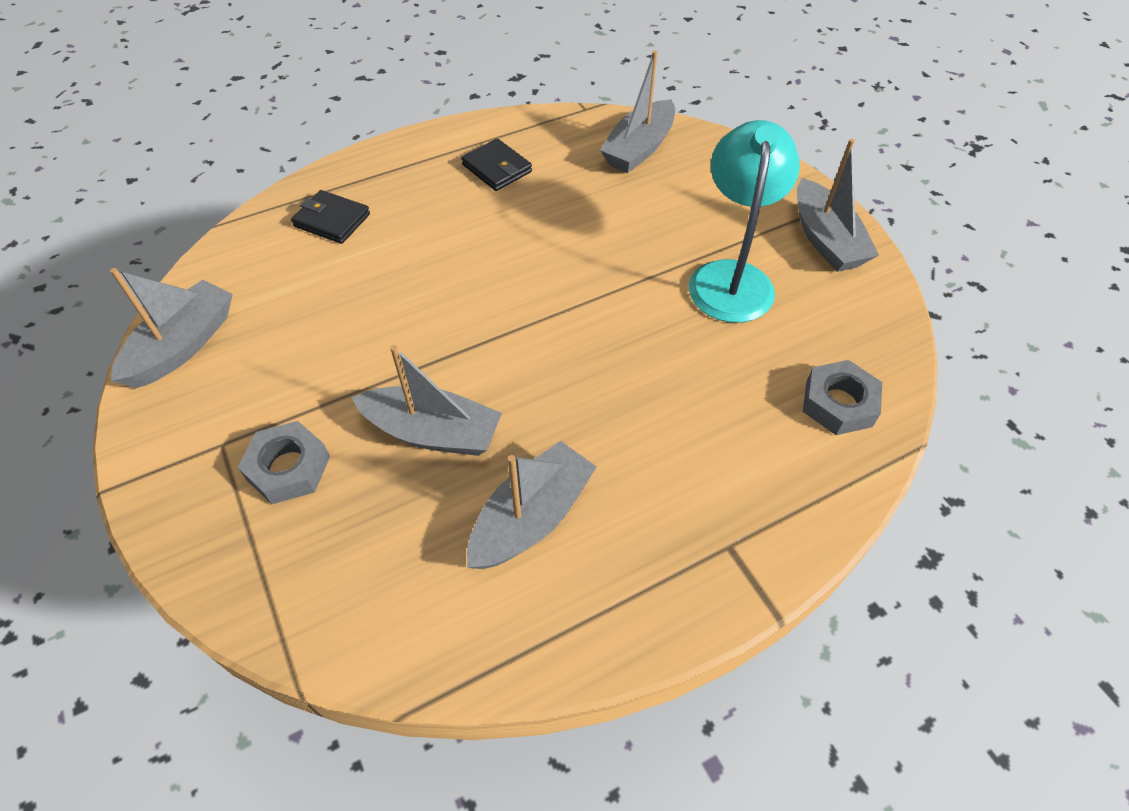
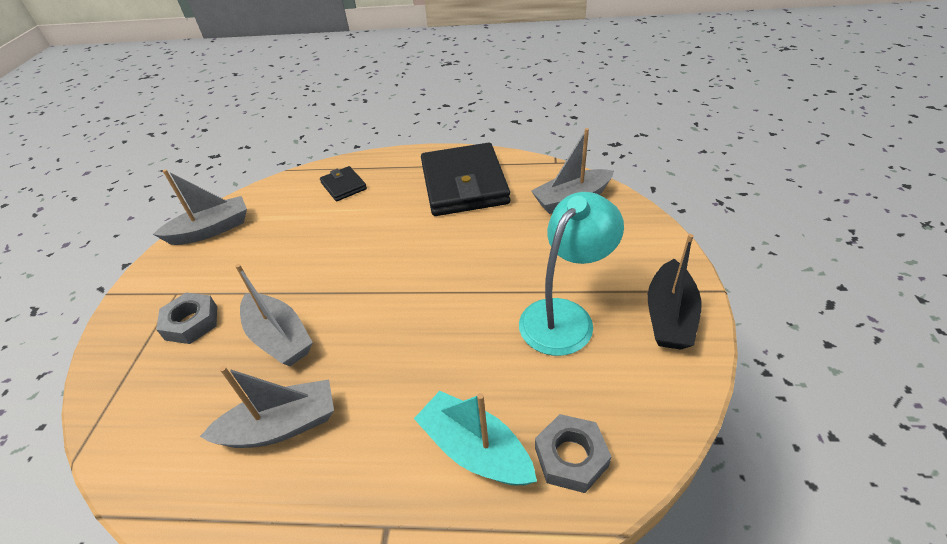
camera: 35 degrees right, 10 degrees down
black wallet [461,138,532,191] -> black wallet [421,142,510,216], size x2.19
grey boat [797,139,879,272] -> black boat [648,234,702,350]
none -> turquoise boat [414,391,537,485]

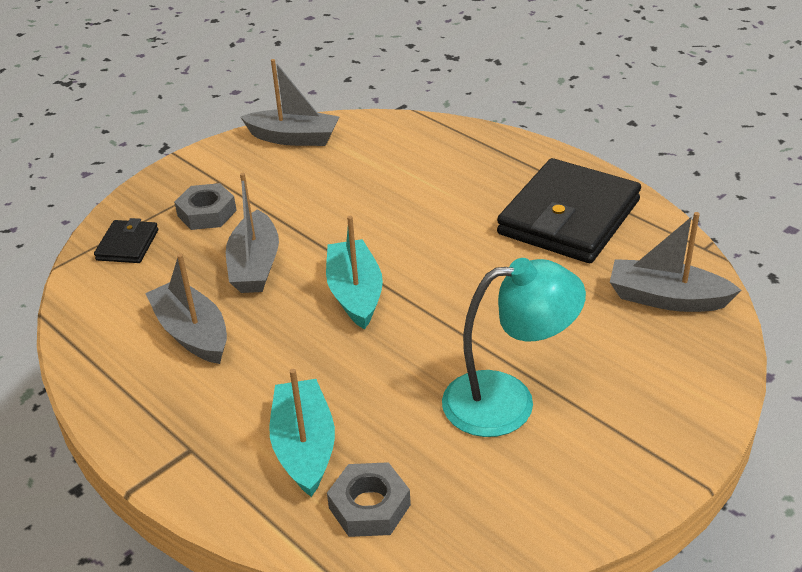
camera: 40 degrees right, 5 degrees down
grey boat [200,366,334,448] -> grey boat turned 150 degrees counterclockwise [145,253,227,364]
black wallet [320,166,367,202] -> black wallet moved to [94,218,158,263]
black boat [648,234,702,350] -> none
none -> turquoise boat [326,216,383,329]

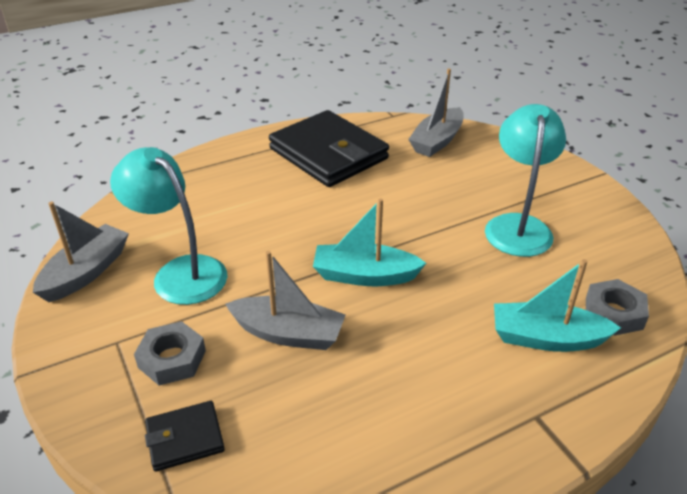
camera: 75 degrees left, 0 degrees up
black wallet [94,218,158,263] -> black wallet turned 45 degrees counterclockwise [145,401,225,472]
grey boat [145,253,227,364] -> none
none -> turquoise lamp [110,147,228,305]

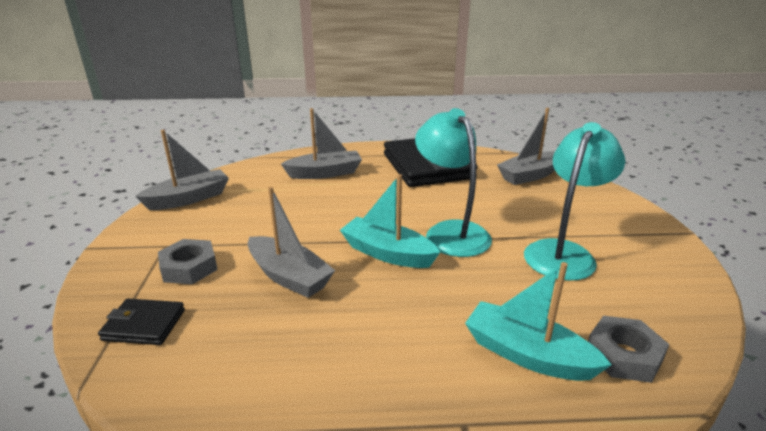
camera: 25 degrees right, 10 degrees down
turquoise lamp [110,147,228,305] -> turquoise lamp moved to [415,108,492,257]
none -> grey boat [281,108,362,179]

